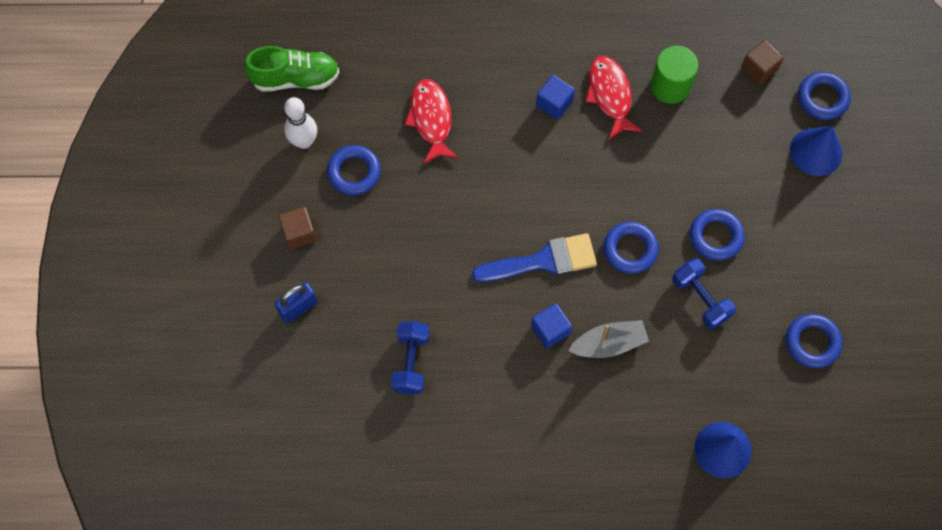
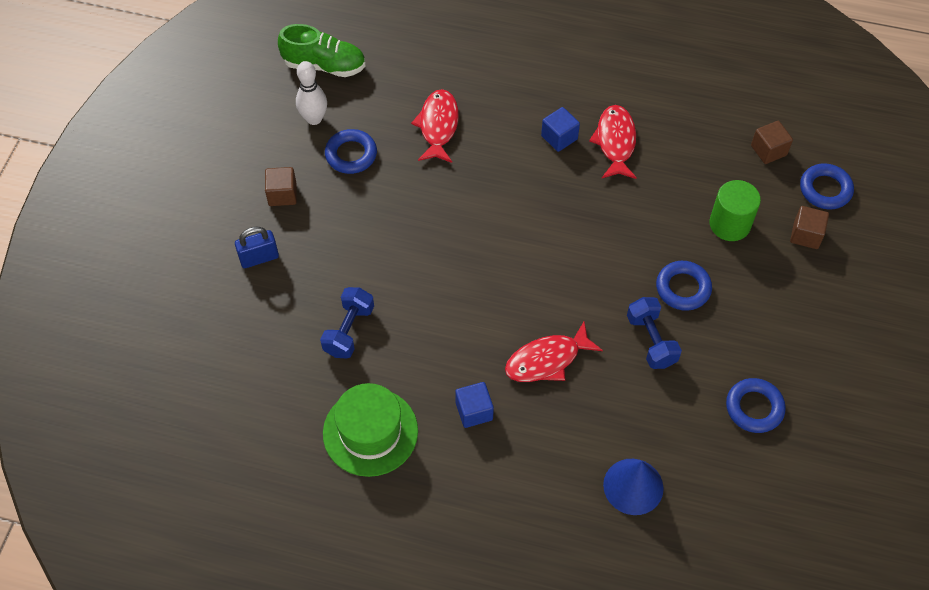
camera: 15 degrees right, 10 degrees down
blue brush [472,233,597,282] -> none
blue cube [531,303,572,349] -> blue cube moved to [455,382,494,428]
grey boat [568,320,649,358] -> red fish [505,321,603,382]
blue ring [604,222,659,274] -> none
green cylinder [651,46,698,104] -> green cylinder moved to [709,180,761,241]
blue cone [790,126,843,176] -> brown cube [790,206,829,249]
none -> green hat [323,383,418,477]

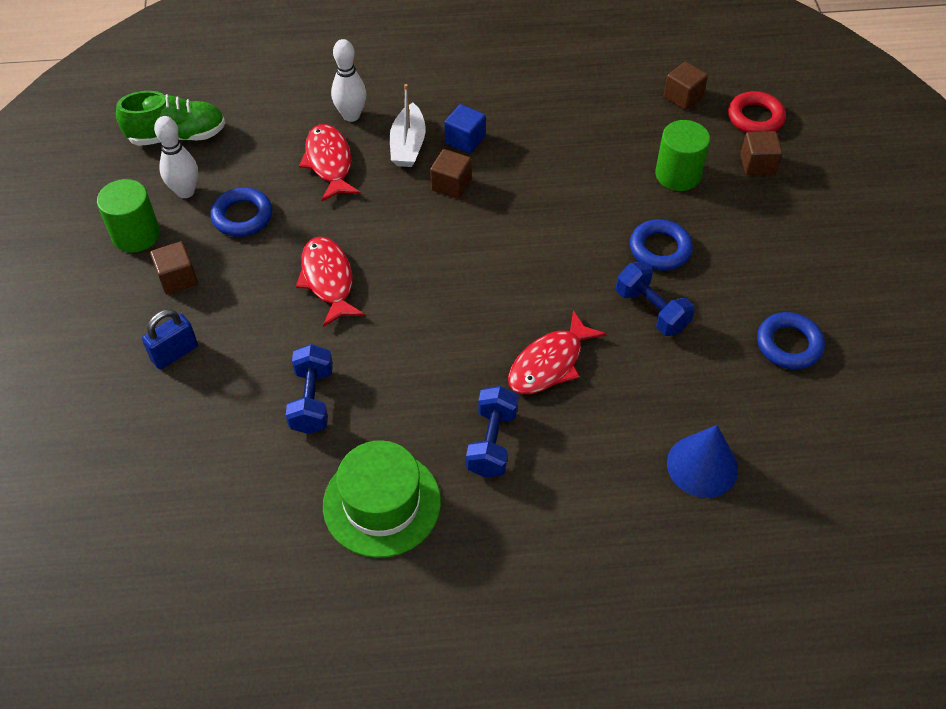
camera: 20 degrees left, 5 degrees down
blue cube [455,382,494,428] -> blue dumbbell [466,386,519,477]
red fish [589,105,637,179] -> red fish moved to [296,237,365,327]
blue ring [800,163,854,210] -> red ring [728,91,786,133]
none -> green cylinder [97,179,160,253]
none -> white bowling pin [331,39,367,122]
none -> white boat [390,84,426,167]
none -> brown cube [430,149,471,199]

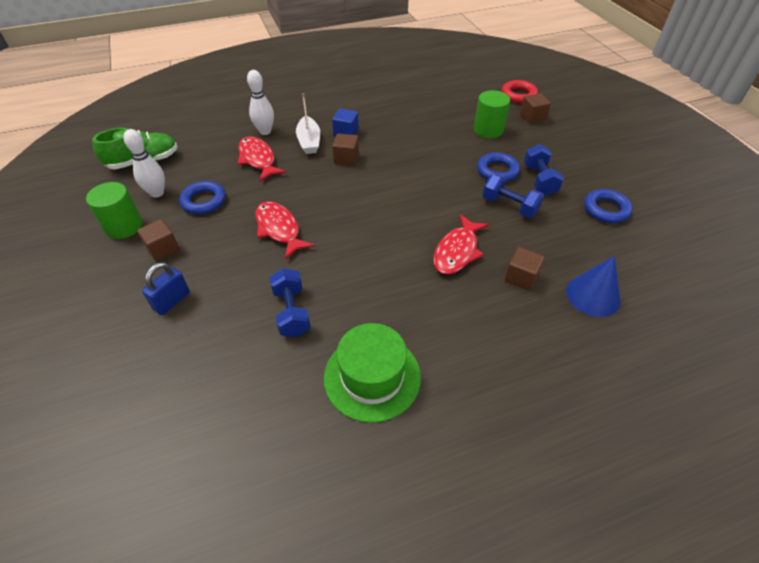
camera: 15 degrees left, 5 degrees down
blue dumbbell [466,386,519,477] -> blue dumbbell moved to [524,144,564,195]
brown cube [664,61,708,110] -> brown cube moved to [505,247,545,291]

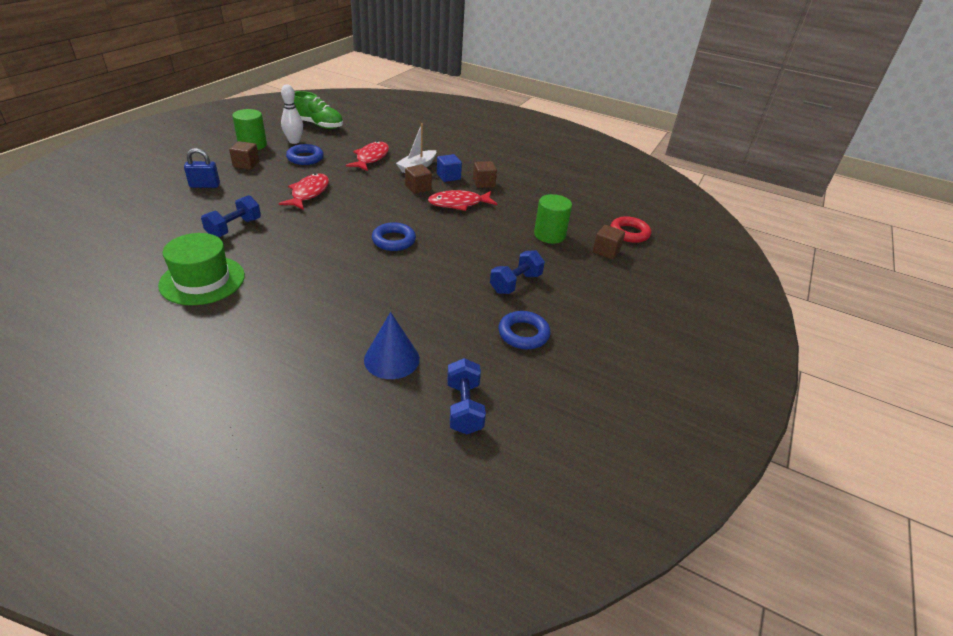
camera: 45 degrees right, 10 degrees down
white bowling pin [247,70,274,135] -> none
red fish [433,214,489,274] -> red fish moved to [428,190,497,211]
blue ring [477,152,520,182] -> blue ring moved to [372,222,416,251]
blue dumbbell [483,174,544,218] -> blue dumbbell moved to [447,358,486,434]
brown cube [505,247,545,291] -> brown cube moved to [473,161,497,188]

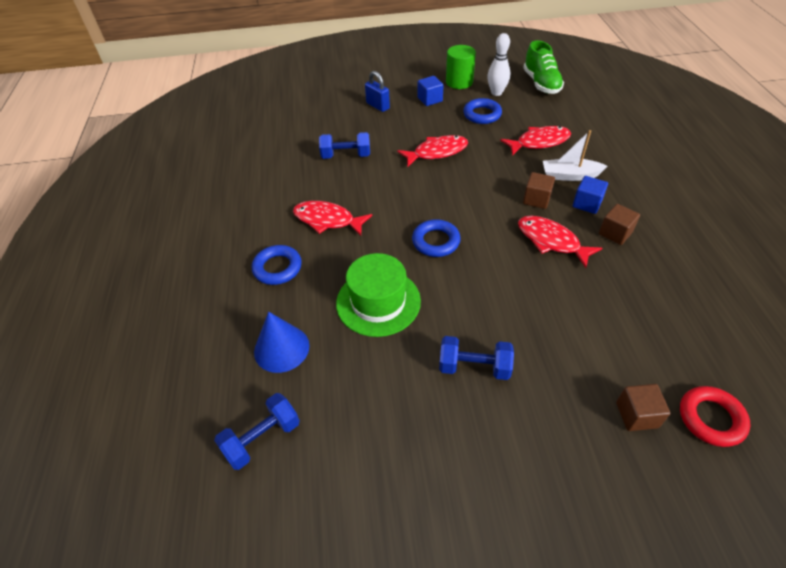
camera: 60 degrees right, 10 degrees up
green hat [158,233,245,305] -> green hat moved to [336,253,421,337]
brown cube [229,141,259,169] -> blue cube [418,76,443,106]
blue ring [499,311,551,349] -> blue ring moved to [252,245,302,285]
green cylinder [534,194,572,244] -> none
none -> red fish [293,201,372,236]

